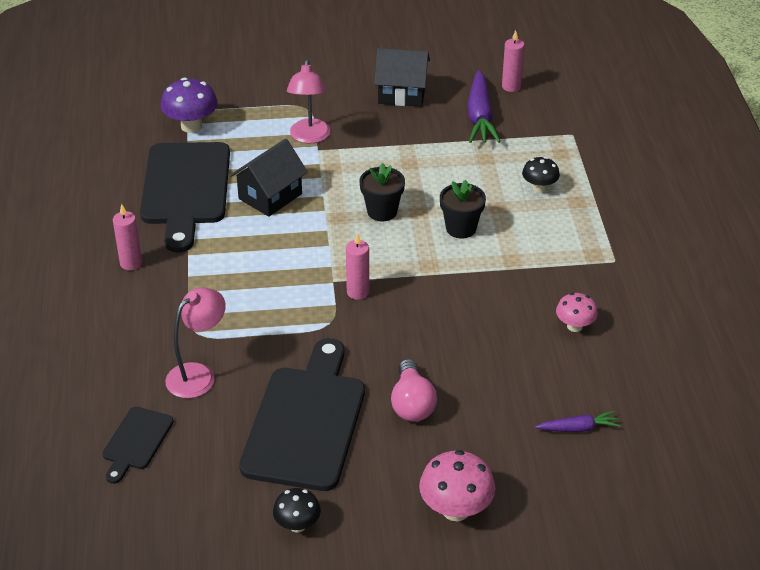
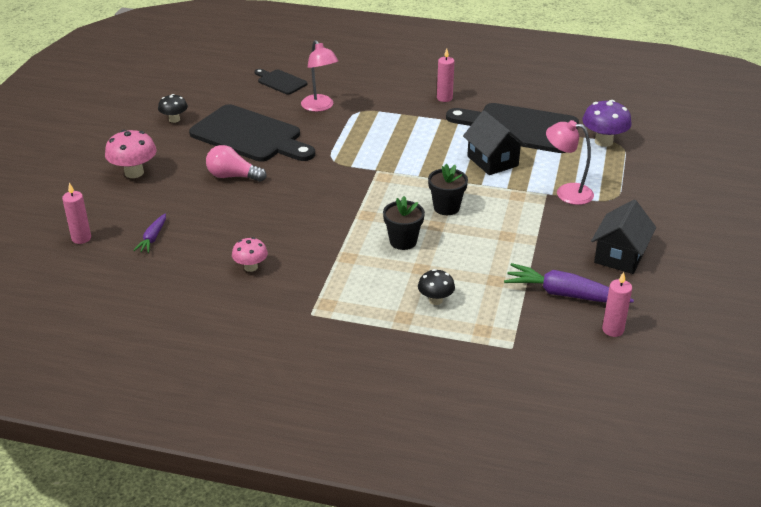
camera: 110 degrees right, 5 degrees down
pink candle [346,233,369,300] -> pink candle moved to [62,183,91,244]

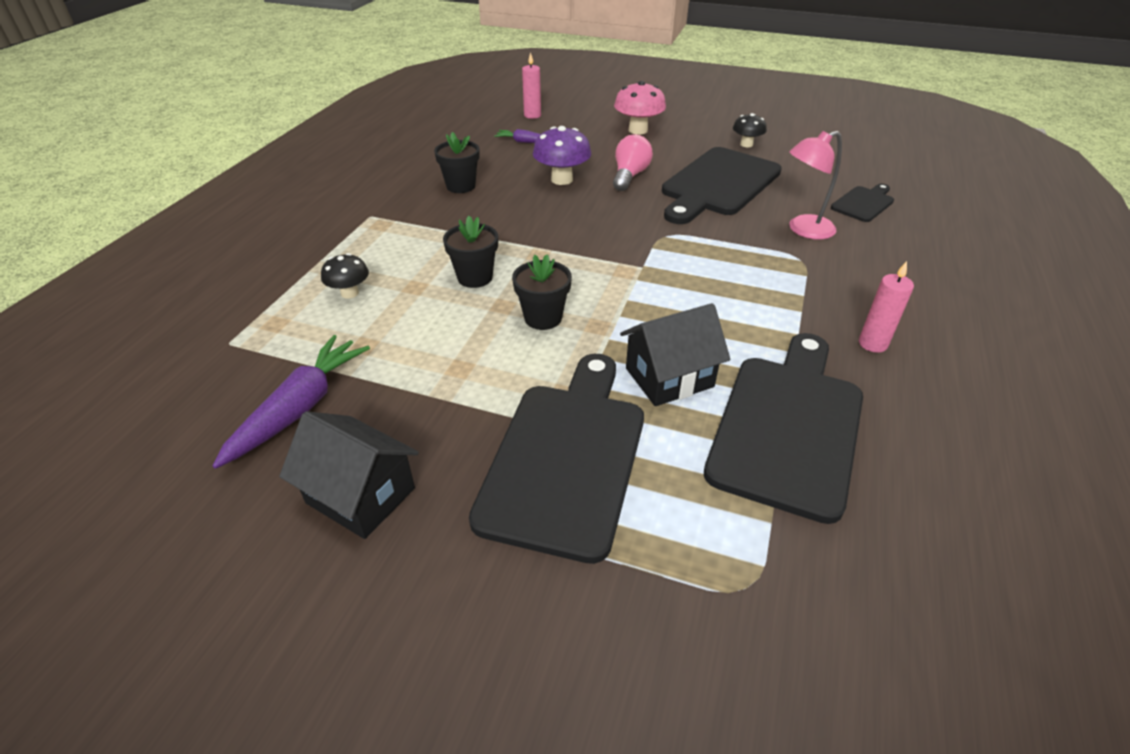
camera: 95 degrees right, 5 degrees up
pink mushroom [232,237,268,272] -> black flower pot [434,132,480,193]
pink lamp [546,120,594,205] -> black cutting board [469,354,644,564]
purple mushroom [582,100,632,147] -> purple mushroom moved to [533,126,591,185]
pink candle [602,272,632,337] -> none

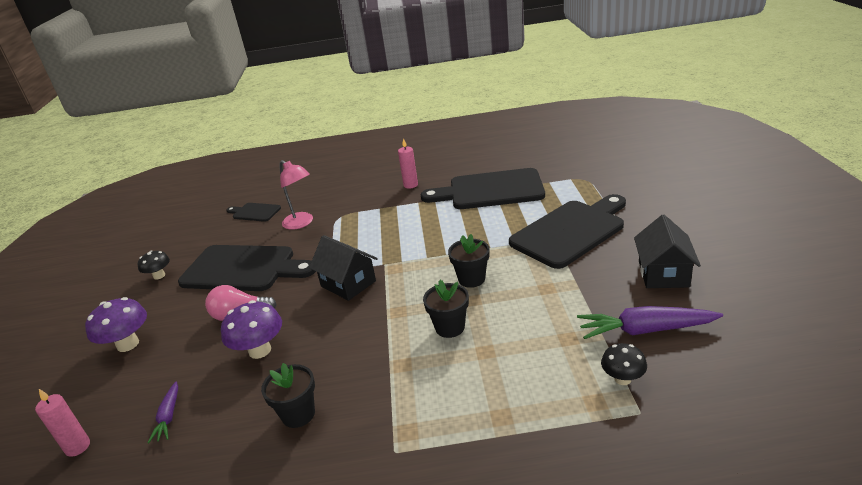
camera: 110 degrees left, 10 degrees down
black mushroom [321,253,369,299] -> black mushroom moved to [601,343,647,385]
black cutting board [469,354,644,564] -> black cutting board turned 150 degrees clockwise [509,194,626,269]
pink mushroom [614,81,666,135] -> purple mushroom [85,297,147,352]
black house [620,303,730,406] -> black house moved to [309,235,378,301]

